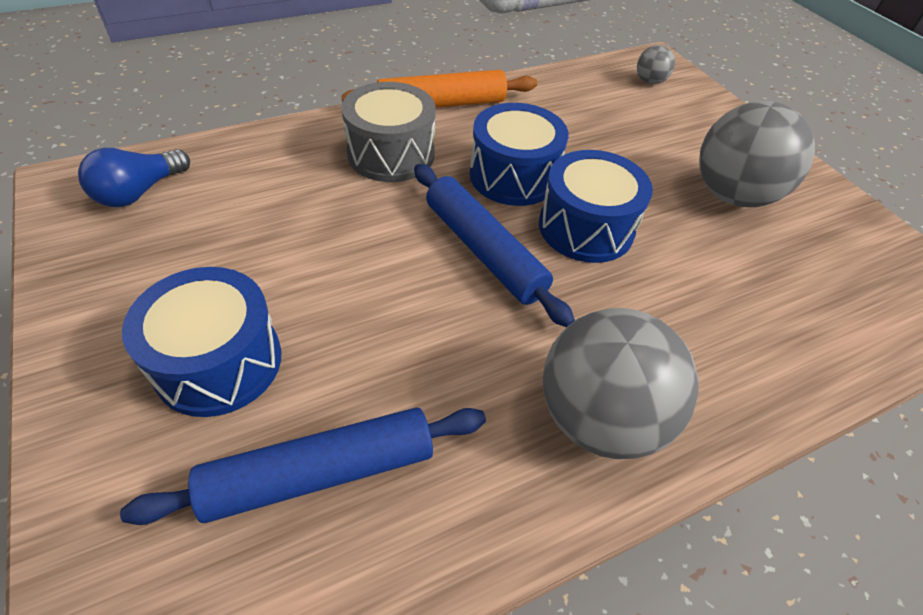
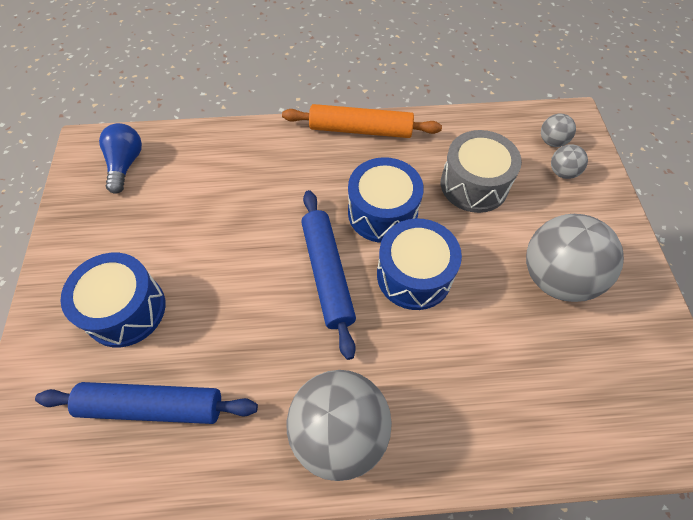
camera: 25 degrees right, 10 degrees up
blue light bulb [78,148,190,207] -> blue light bulb turned 120 degrees clockwise [99,123,142,194]
grey drum [341,82,436,182] -> grey drum moved to [441,130,522,213]
none -> grey ball [551,144,588,179]

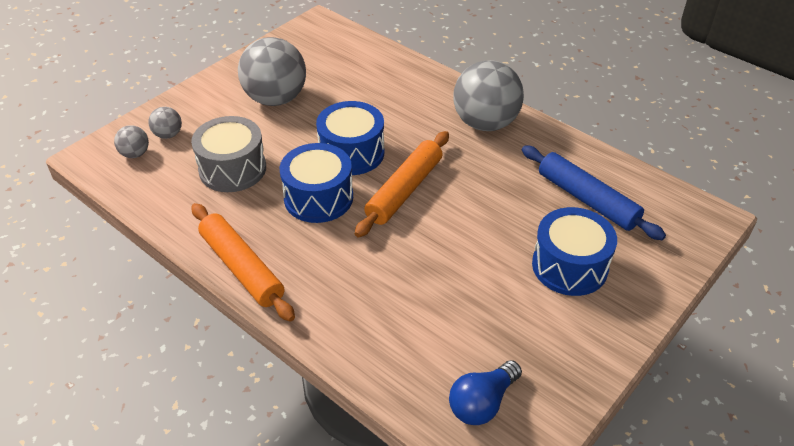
camera: 135 degrees left, 15 degrees down
blue rolling pin [301,190,356,360] -> orange rolling pin [355,131,449,238]

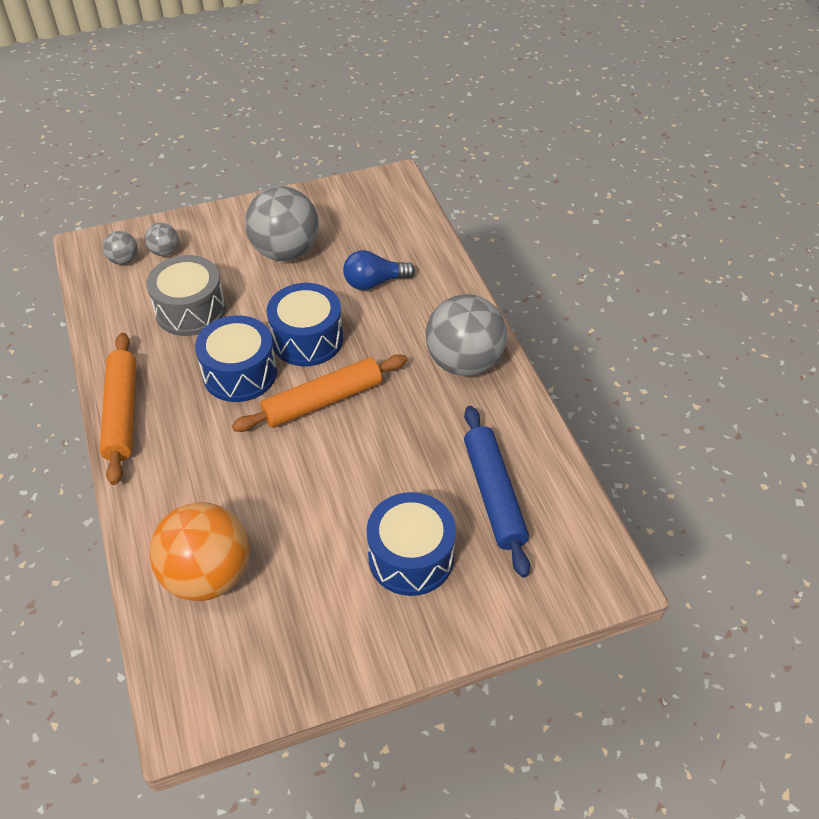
camera: 30 degrees right, 5 degrees up
blue light bulb [449,360,522,425] -> blue light bulb moved to [343,250,415,290]
none -> orange ball [149,502,249,601]

